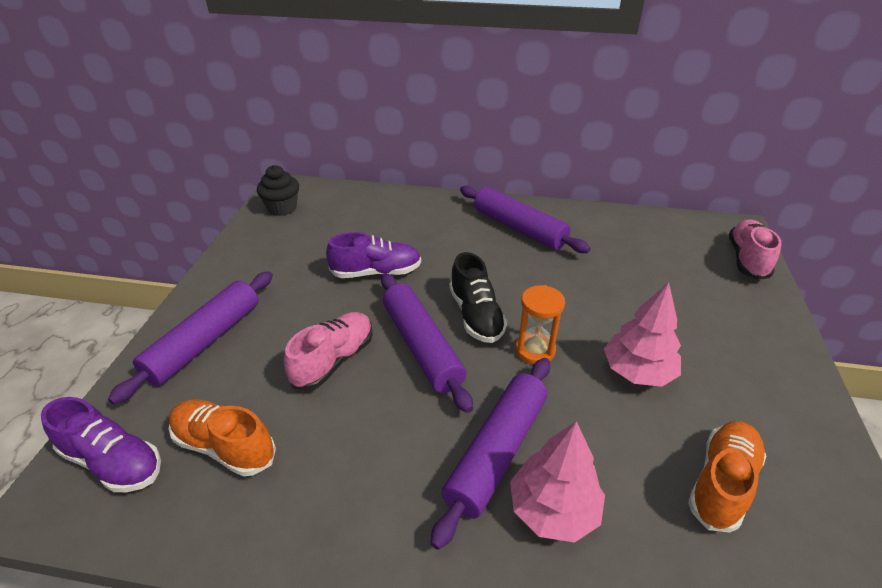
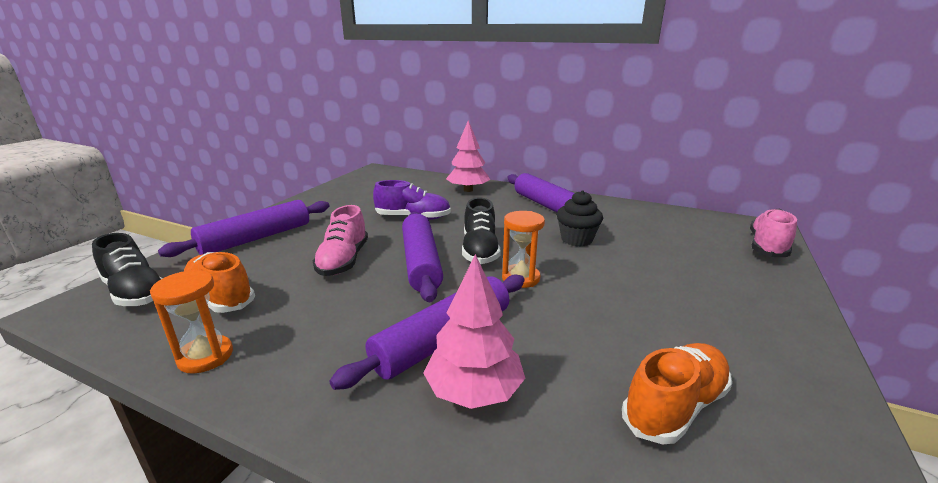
camera: 15 degrees right, 15 degrees down
purple shoe [41,397,161,492] -> black shoe [92,233,163,306]
black cupcake [257,165,299,216] -> black cupcake moved to [557,190,603,247]
pink shoe [284,312,373,390] -> pink shoe turned 135 degrees clockwise [313,205,368,276]
pink tree [604,282,681,387] -> pink tree moved to [446,120,490,192]
none -> orange hourglass [150,269,233,374]

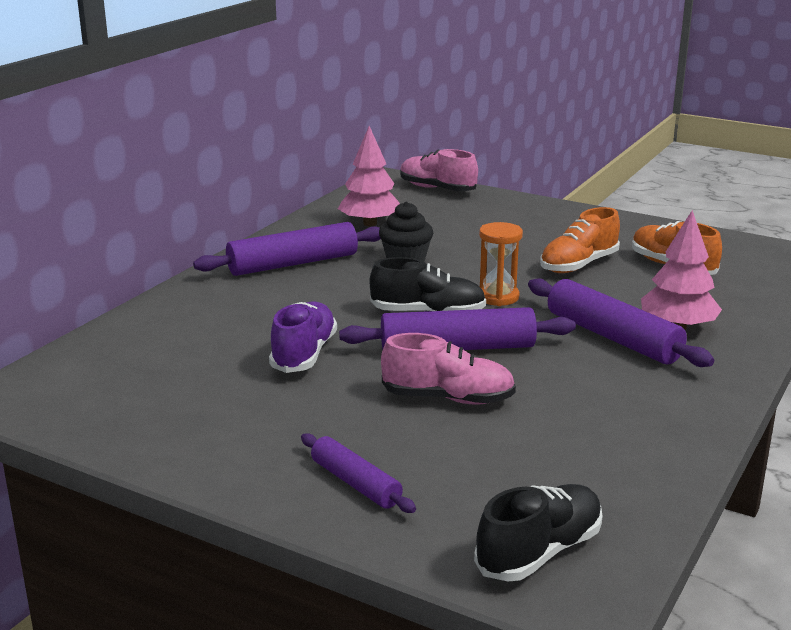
camera: 85 degrees left, 0 degrees up
orange hourglass [150,269,233,374] -> none
purple rolling pin [158,200,330,257] -> purple rolling pin [301,433,416,513], size x0.59
orange shoe [184,252,255,313] -> orange shoe moved to [540,207,620,273]
pink tree [446,120,490,192] -> pink tree moved to [338,126,400,226]

